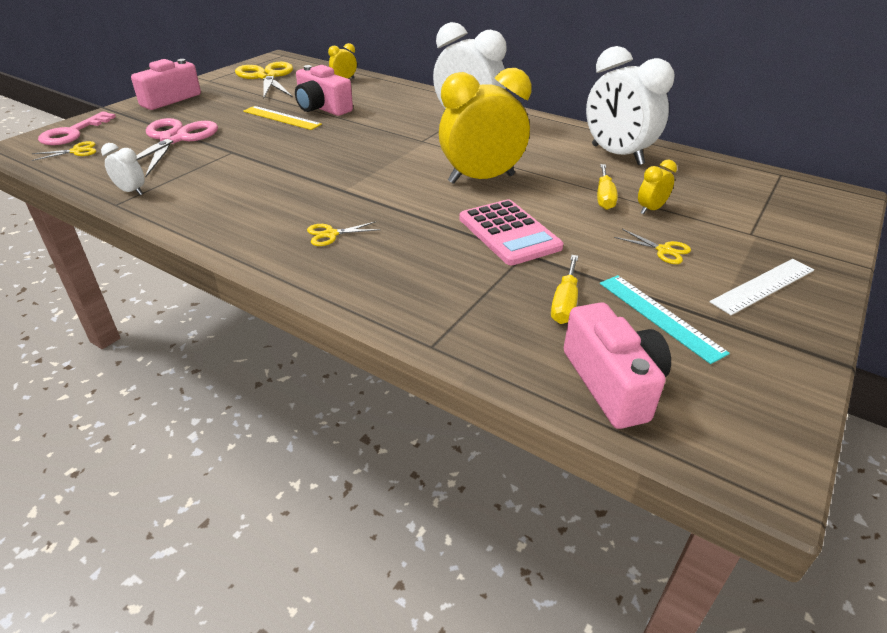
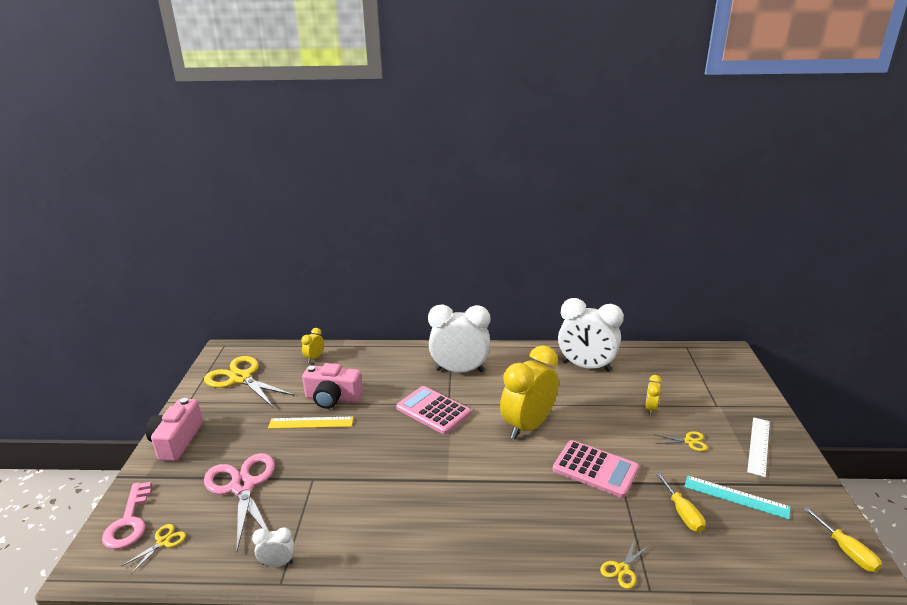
camera: 30 degrees left, 10 degrees down
yellow scissors [307,221,381,246] -> yellow scissors moved to [600,539,650,589]
pink camera [564,302,671,429] -> none
yellow screwdriver [597,164,618,210] -> yellow screwdriver moved to [803,507,882,573]
none -> pink calculator [396,386,471,434]

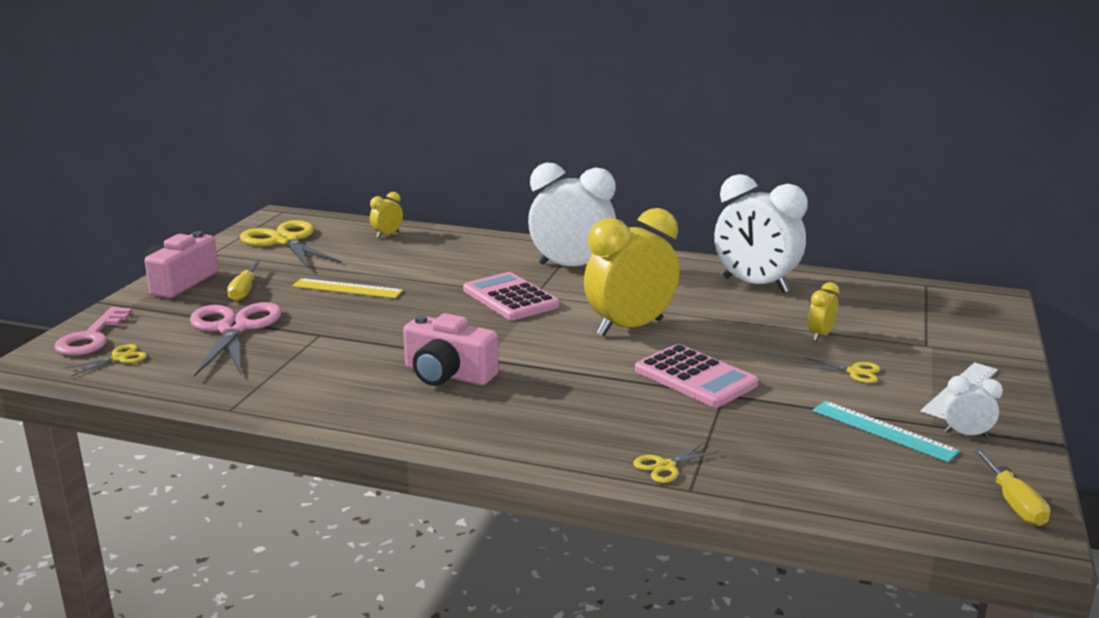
camera: 15 degrees right, 5 degrees down
white clock [252,527,295,567] -> white clock moved to [943,376,1003,437]
pink camera [302,363,363,409] -> pink camera moved to [403,313,499,386]
yellow screwdriver [656,472,706,532] -> yellow screwdriver moved to [227,261,260,301]

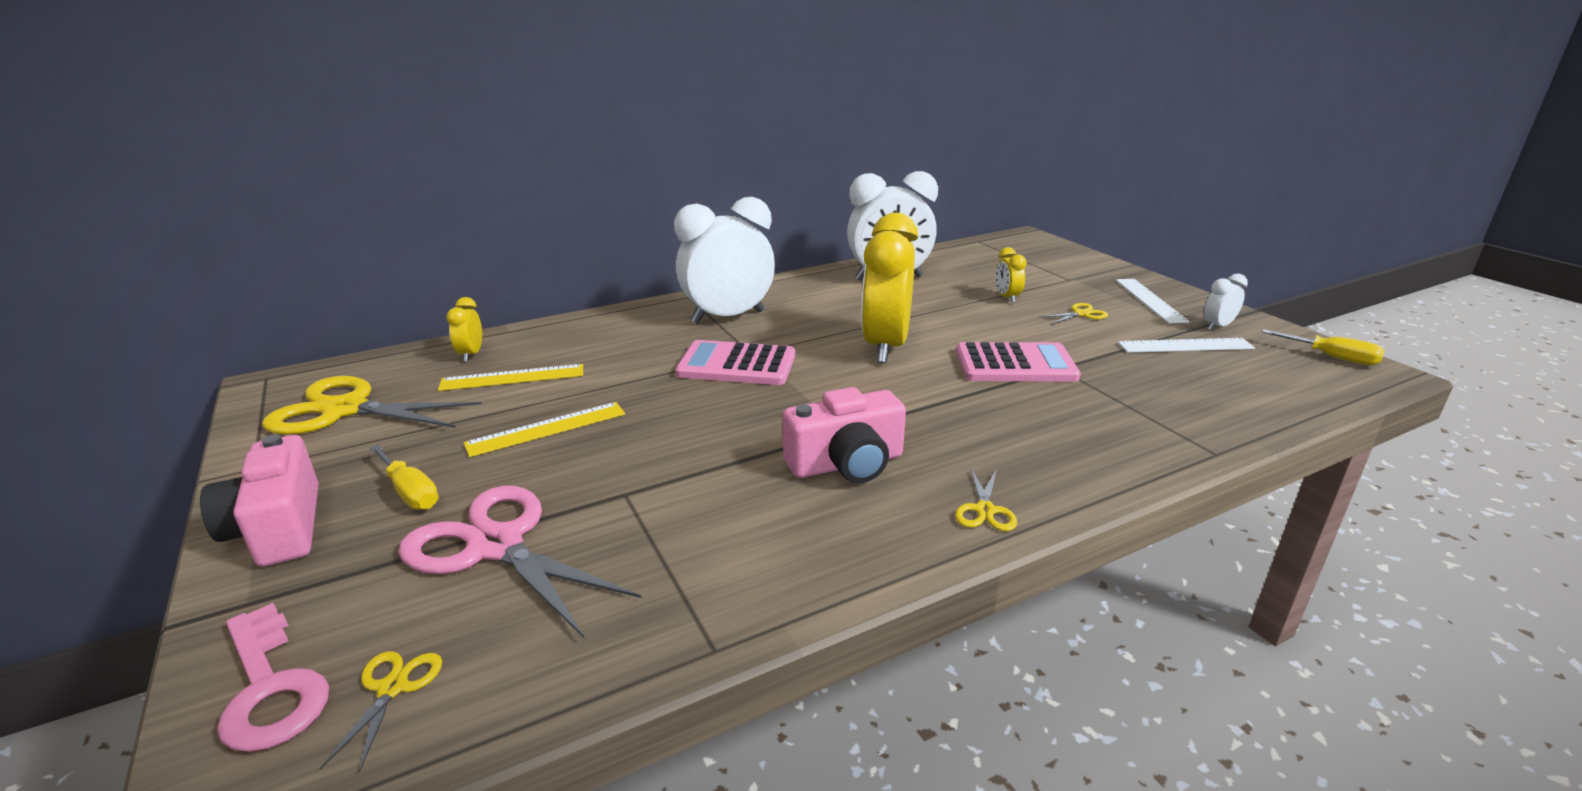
camera: 45 degrees left, 5 degrees up
yellow scissors [633,443,719,483] -> yellow scissors moved to [955,469,1017,531]
turquoise ruler [813,401,960,462] -> white ruler [1118,338,1255,353]
none -> yellow ruler [438,364,583,391]

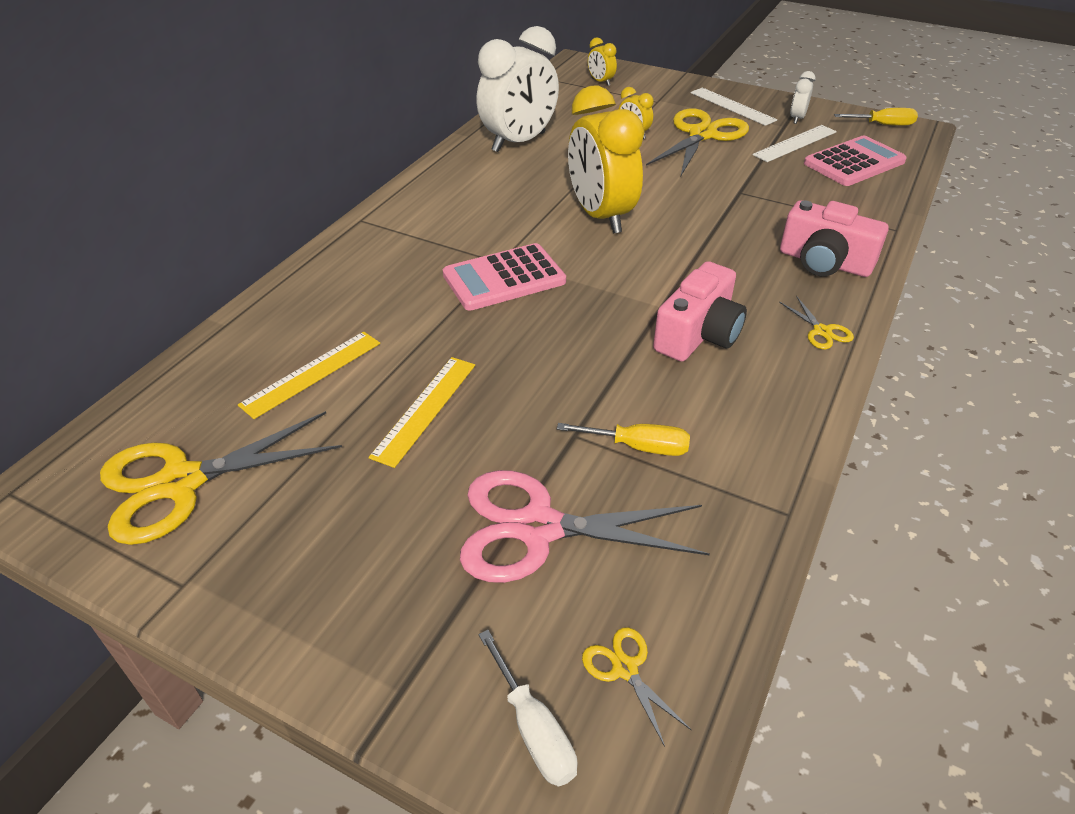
camera: 35 degrees left, 15 degrees up
pink camera [200,434,319,566] -> pink camera moved to [780,200,888,277]
pink key [217,603,329,752] -> white screwdriver [478,630,578,786]
yellow screwdriver [370,445,439,510] -> yellow screwdriver moved to [557,423,690,456]
yellow clock [446,297,482,362] -> yellow clock moved to [588,37,617,86]
white clock [674,197,775,324] -> none
pink calculator [956,342,1081,382] -> pink calculator moved to [804,135,907,186]
yellow scissors [1039,303,1108,325] -> yellow scissors [646,108,749,176], size x2.28

